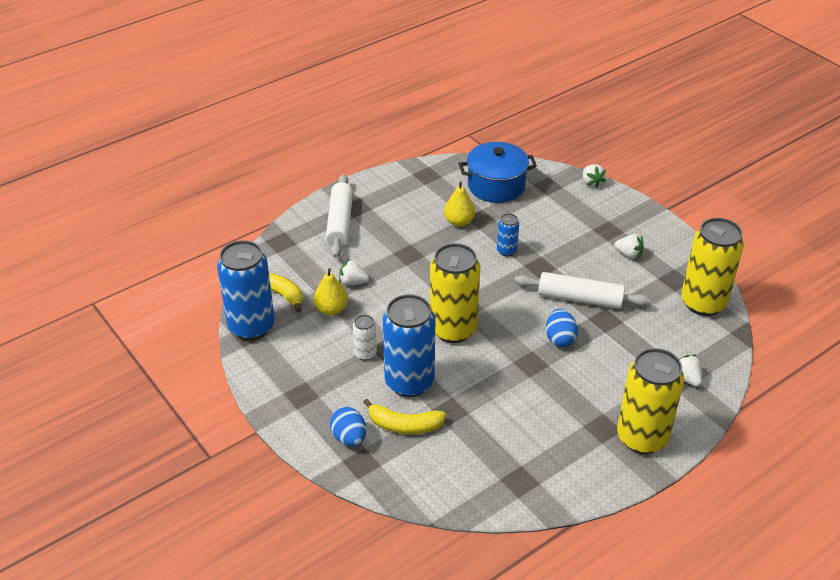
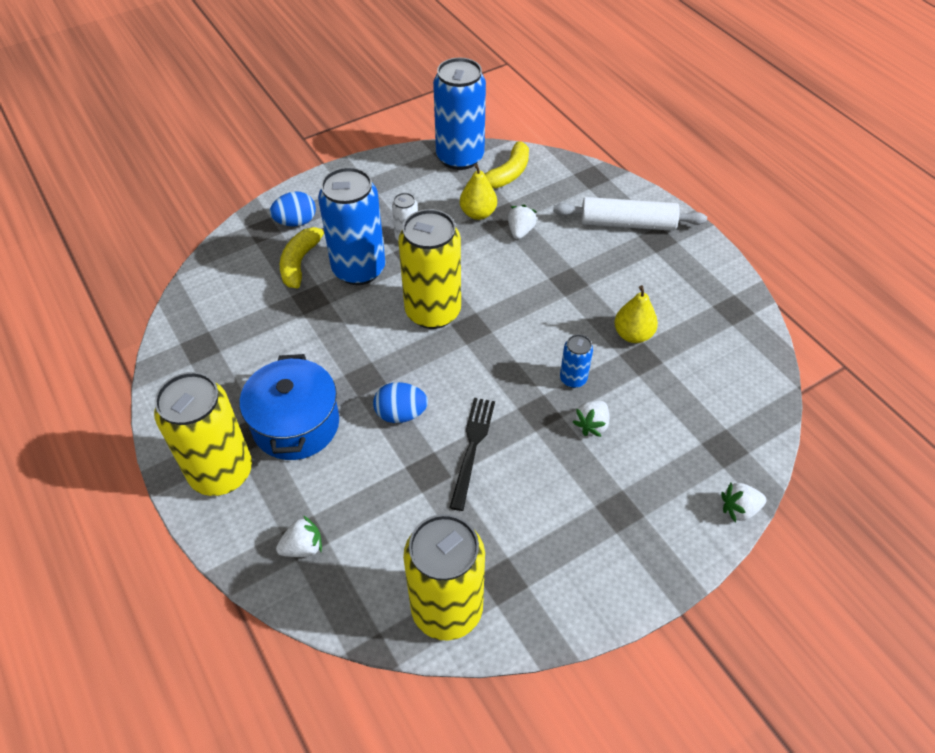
camera: 95 degrees right, 10 degrees up
blue pot [459,142,537,203] -> blue pot moved to [240,354,339,460]
white rolling pin [514,272,650,309] -> black fork [450,398,495,511]
white strawberry [614,234,644,259] -> white strawberry moved to [573,401,609,437]

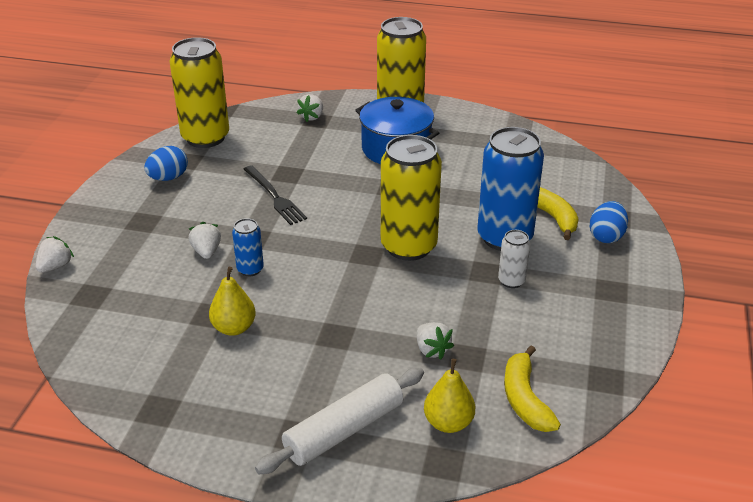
camera: 135 degrees right, 15 degrees down
blue egg [373,382,428,423] -> blue egg moved to [145,146,188,181]
blue can [433,57,486,170] -> none
yellow pear [460,164,497,220] -> yellow pear moved to [424,359,475,433]

